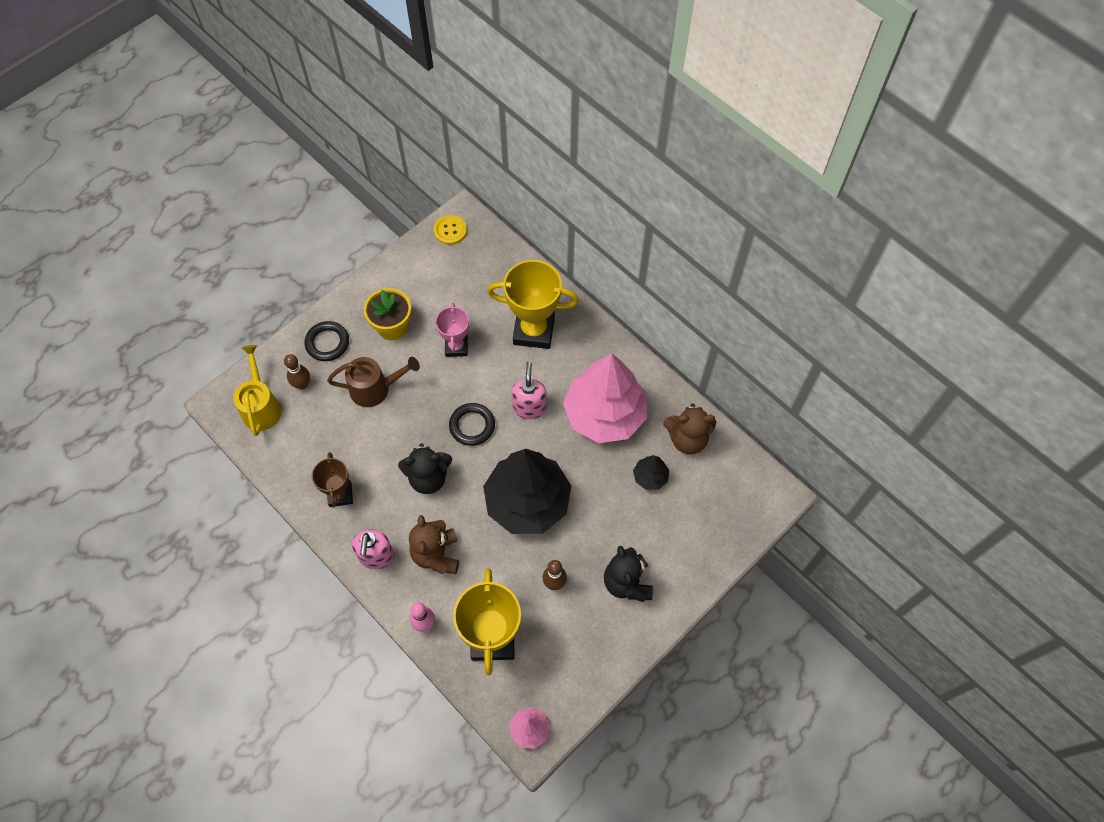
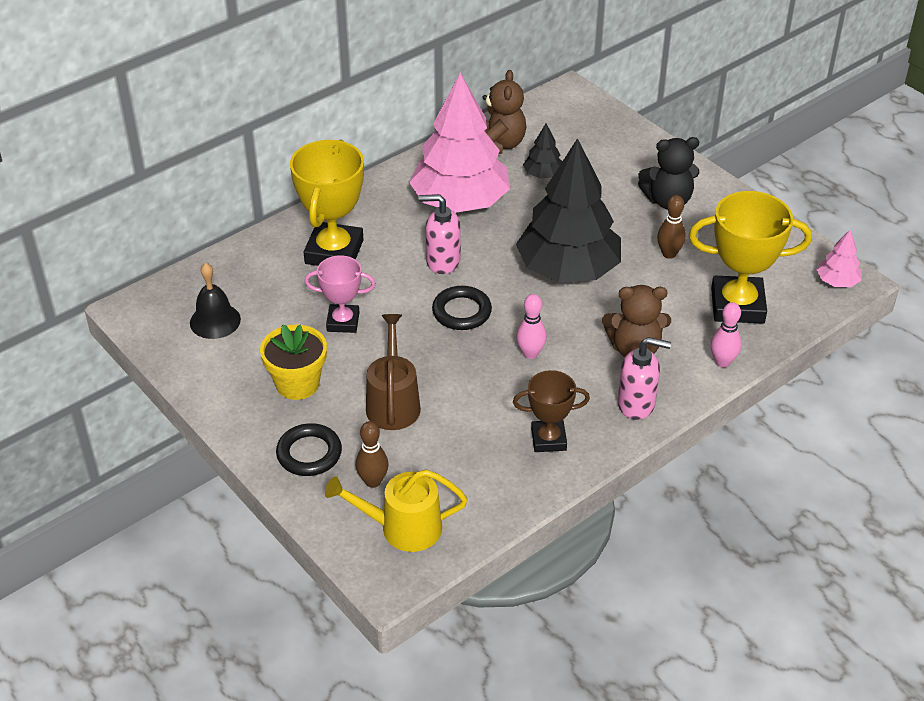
camera: 85 degrees left, 20 degrees down
black teddy bear [398,443,452,494] -> pink bowling pin [516,294,547,359]
yellow button [434,215,467,245] -> none
none -> black bell [190,263,241,339]

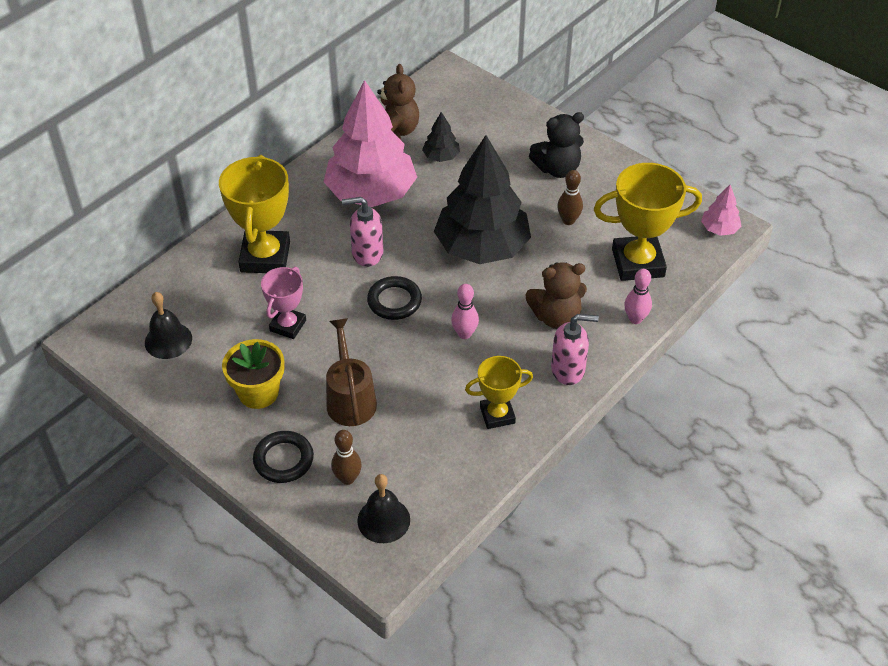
camera: 10 degrees left, 5 degrees up
pink trophy [305,255,376,333] -> pink trophy turned 60 degrees counterclockwise [261,267,306,339]
yellow watering can [325,469,467,552] -> black bell [357,474,410,543]
brown trophy [513,370,590,452] -> yellow trophy [465,356,533,429]

